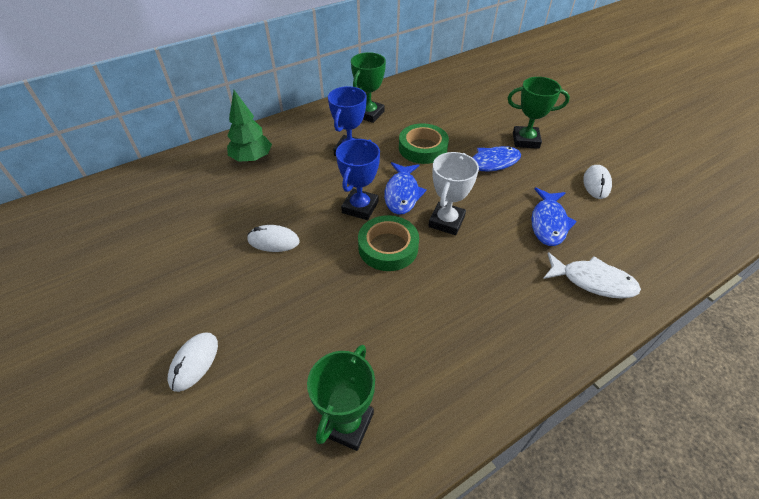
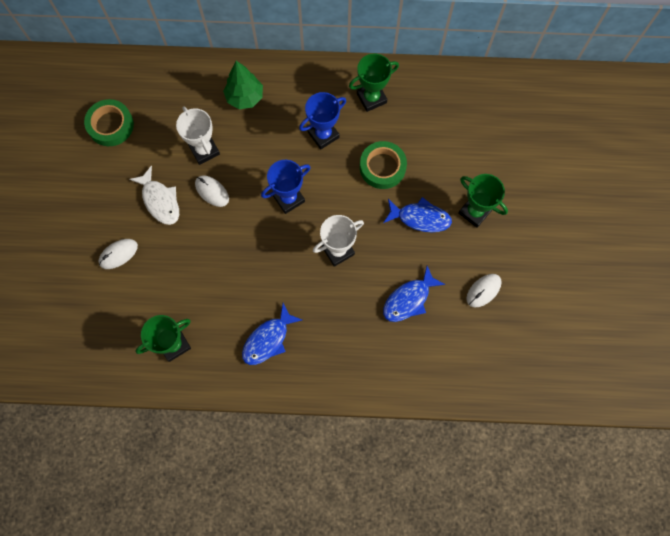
camera: 35 degrees right, 25 degrees up
green tape [358,215,419,271] -> green tape moved to [84,99,134,146]
blue fish [384,162,427,215] -> blue fish moved to [242,303,302,365]
white fish [543,252,641,299] -> white fish moved to [129,165,179,225]
none -> white trophy [176,106,220,165]

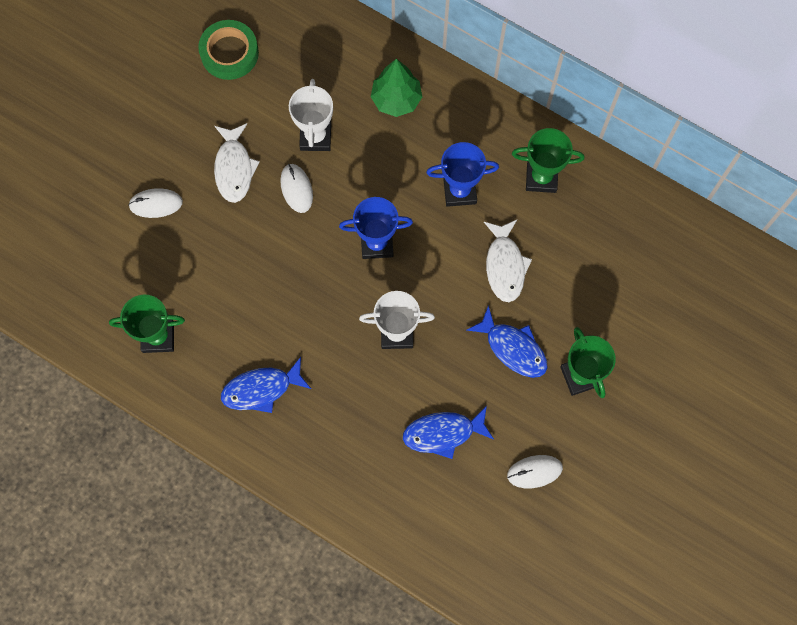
camera: 30 degrees right, 0 degrees up
green tape [360,141,407,189] -> white fish [484,220,532,302]

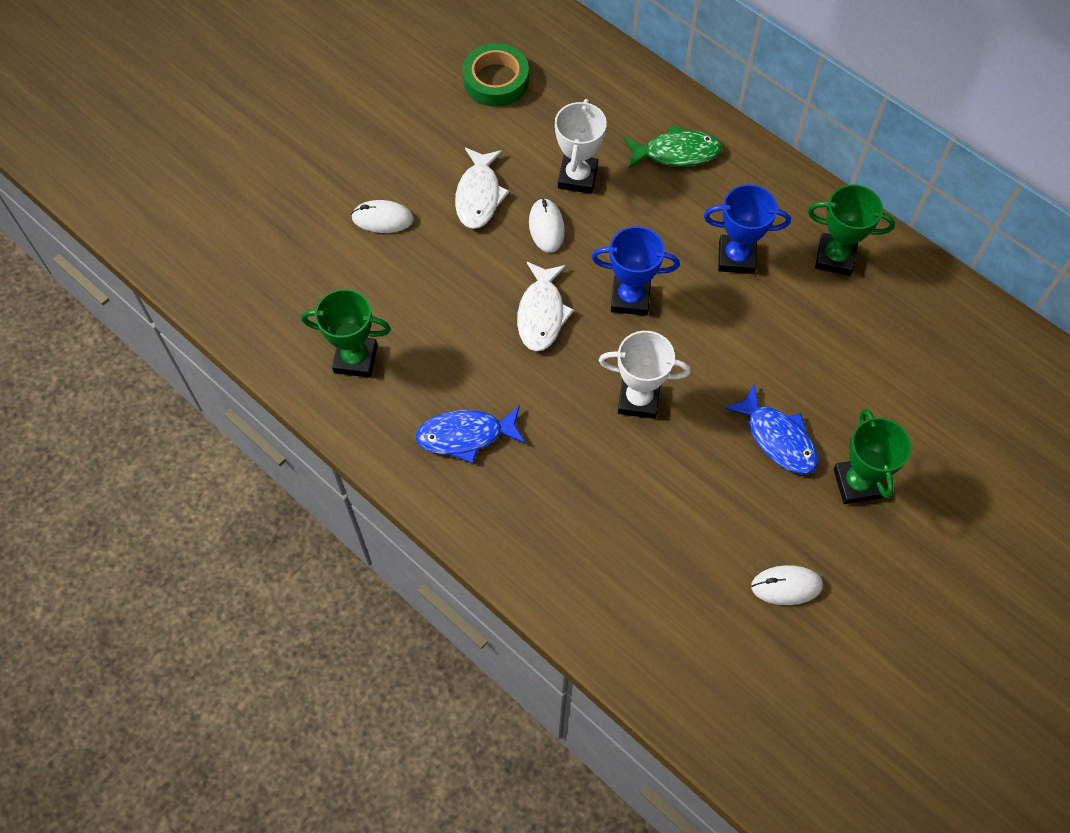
camera: 10 degrees right, 10 degrees down
green tree [371,59,422,117] -> green fish [624,125,722,169]
blue fish [403,406,494,459] -> none
white fish [484,220,532,302] -> white fish moved to [517,262,574,351]

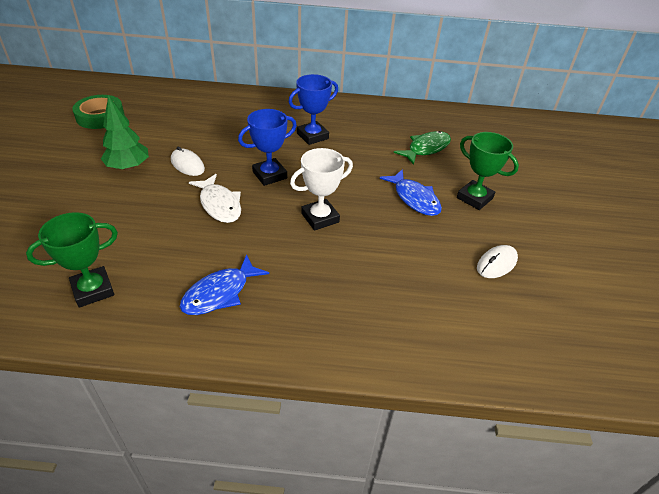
camera: 40 degrees left, 20 degrees down
white mouse [351,200,414,233] -> none
white fish [455,148,510,229] -> green tree [101,95,149,171]
white trophy [555,99,607,194] -> none
green fish [624,125,722,169] -> green fish moved to [394,131,451,165]
blue fish [723,385,818,474] -> blue fish turned 45 degrees clockwise [380,169,442,216]
green trophy [808,184,895,276] -> none

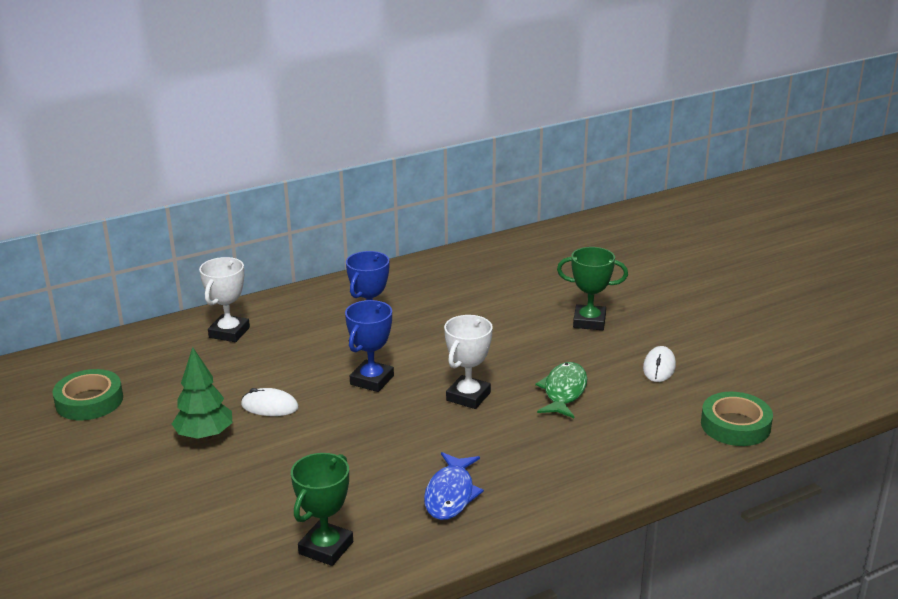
camera: 30 degrees left, 15 degrees down
white fish [189,174,241,223] -> none
blue fish [380,169,442,216] -> none
green fish [394,131,451,165] -> green fish moved to [535,362,587,418]
none -> white trophy [199,257,250,342]
none -> green tape [701,392,773,446]

